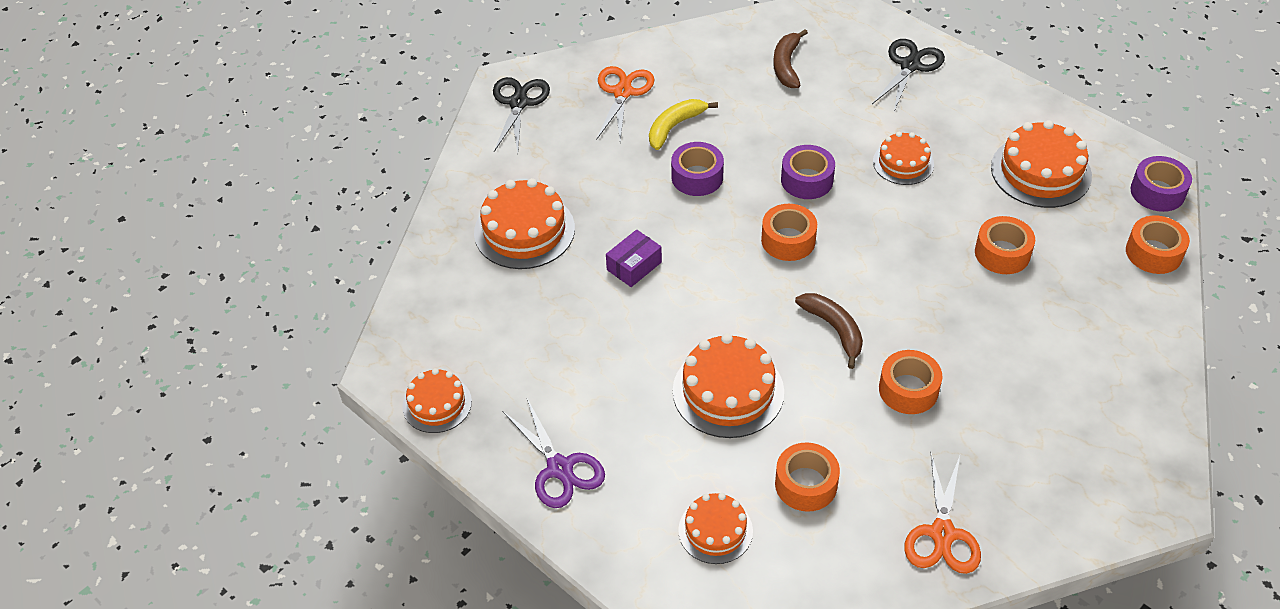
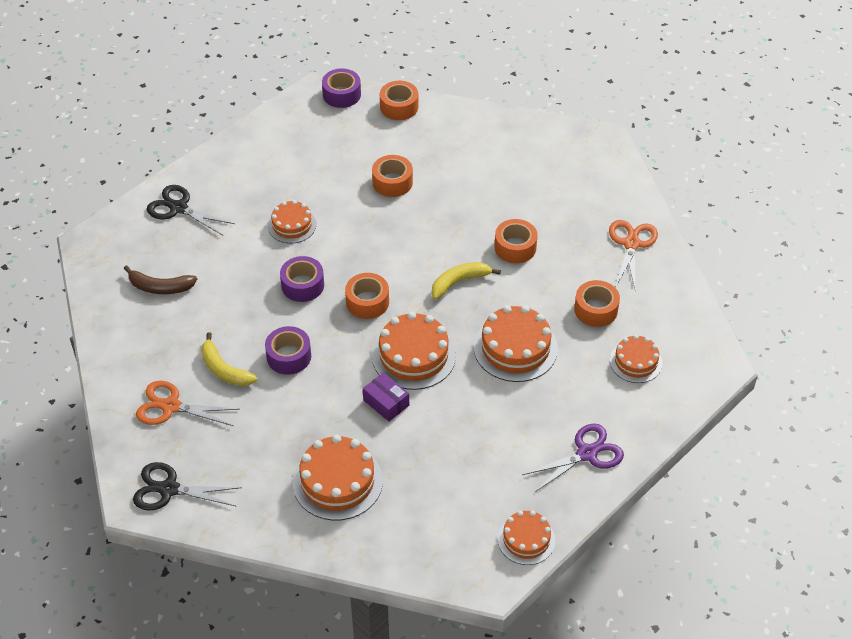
camera: 90 degrees left, 0 degrees up
brown banana [795,293,863,369] -> yellow banana [431,262,501,300]
orange scissors [904,453,981,574] -> orange scissors turned 90 degrees counterclockwise [609,220,658,288]
orange cake [991,120,1092,208] -> orange cake moved to [372,312,456,390]

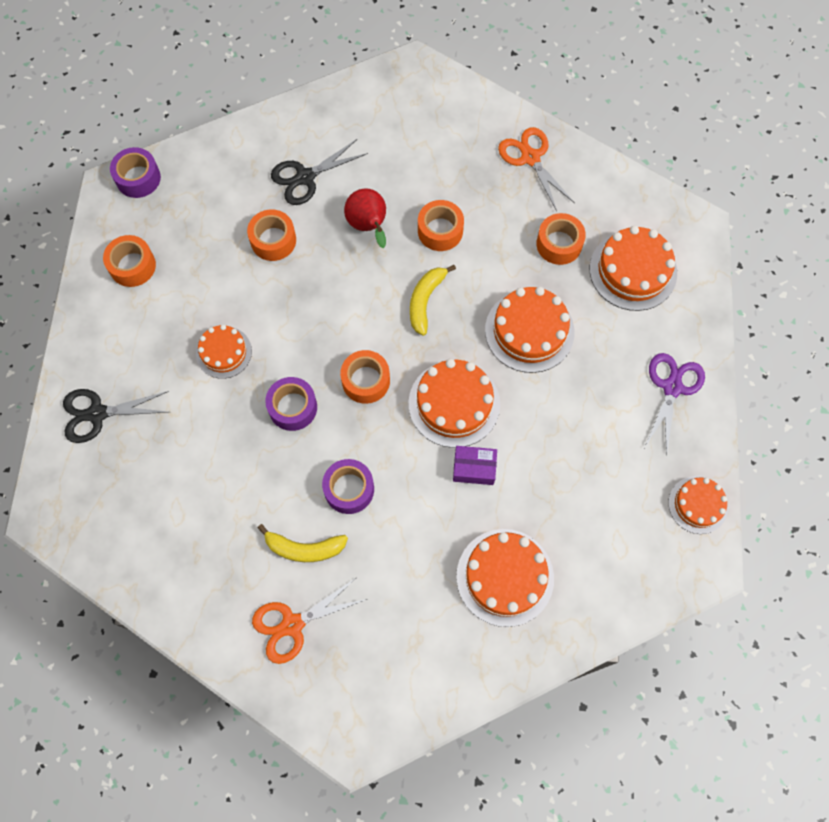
camera: 40 degrees left, 20 degrees up
brown banana [124,265,197,294] -> none
black scissors [133,462,242,511] -> black scissors moved to [271,139,368,205]
orange tape [380,81,418,120] -> orange tape moved to [103,235,156,287]
orange cake [610,335,663,383] -> orange cake [590,226,677,311], size x1.61
none -> red pear [344,188,386,248]

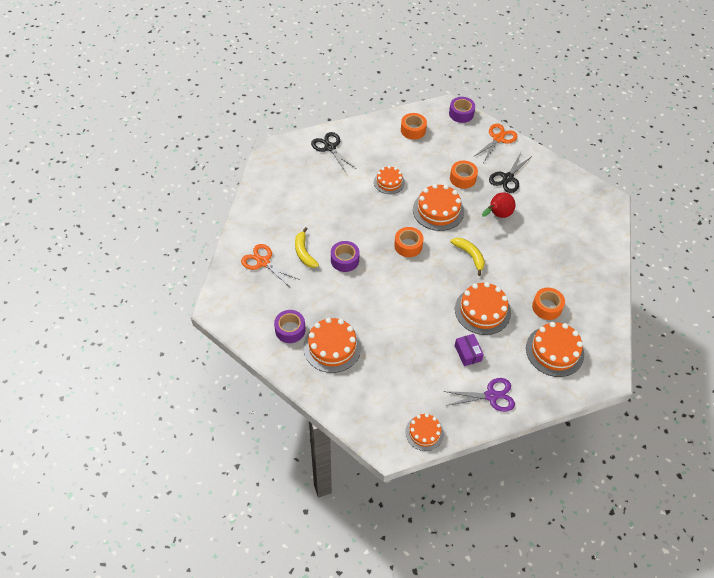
camera: 65 degrees right, 15 degrees down
purple tape [265,377,317,431] -> purple tape moved to [274,310,305,343]
black scissors [271,139,368,205] -> black scissors turned 90 degrees counterclockwise [489,153,532,193]
orange cake [409,359,500,448] -> orange cake moved to [413,184,464,231]
yellow banana [410,265,456,336] -> yellow banana turned 60 degrees clockwise [451,238,485,276]
orange tape [418,200,464,251] -> none
purple box [453,446,497,485] -> purple box moved to [455,334,484,366]
orange scissors [498,127,575,211] -> orange scissors moved to [473,124,518,162]

